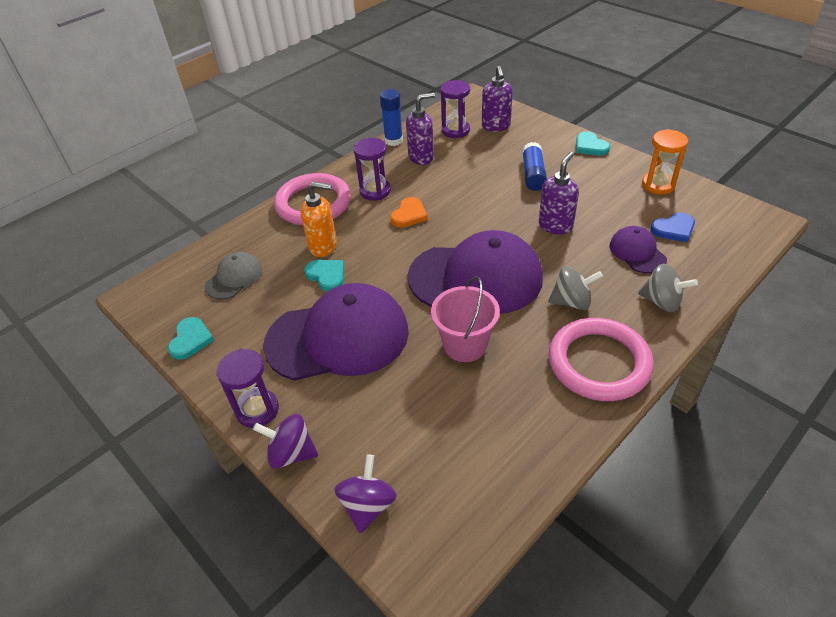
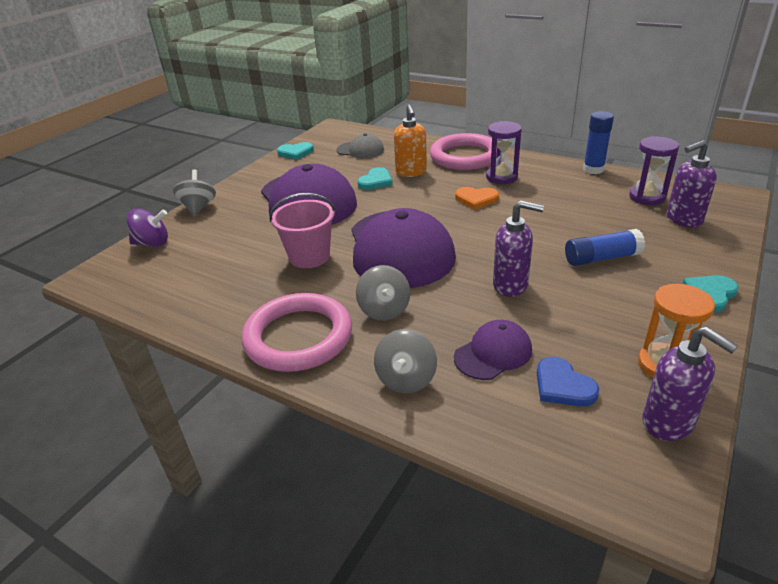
camera: 75 degrees right, 10 degrees down
purple hourglass [216,348,279,428] -> none
purple spinning top [253,414,318,469] -> grey spinning top [173,169,216,216]
purple soap dispenser [406,93,435,165] -> purple soap dispenser moved to [642,327,738,441]

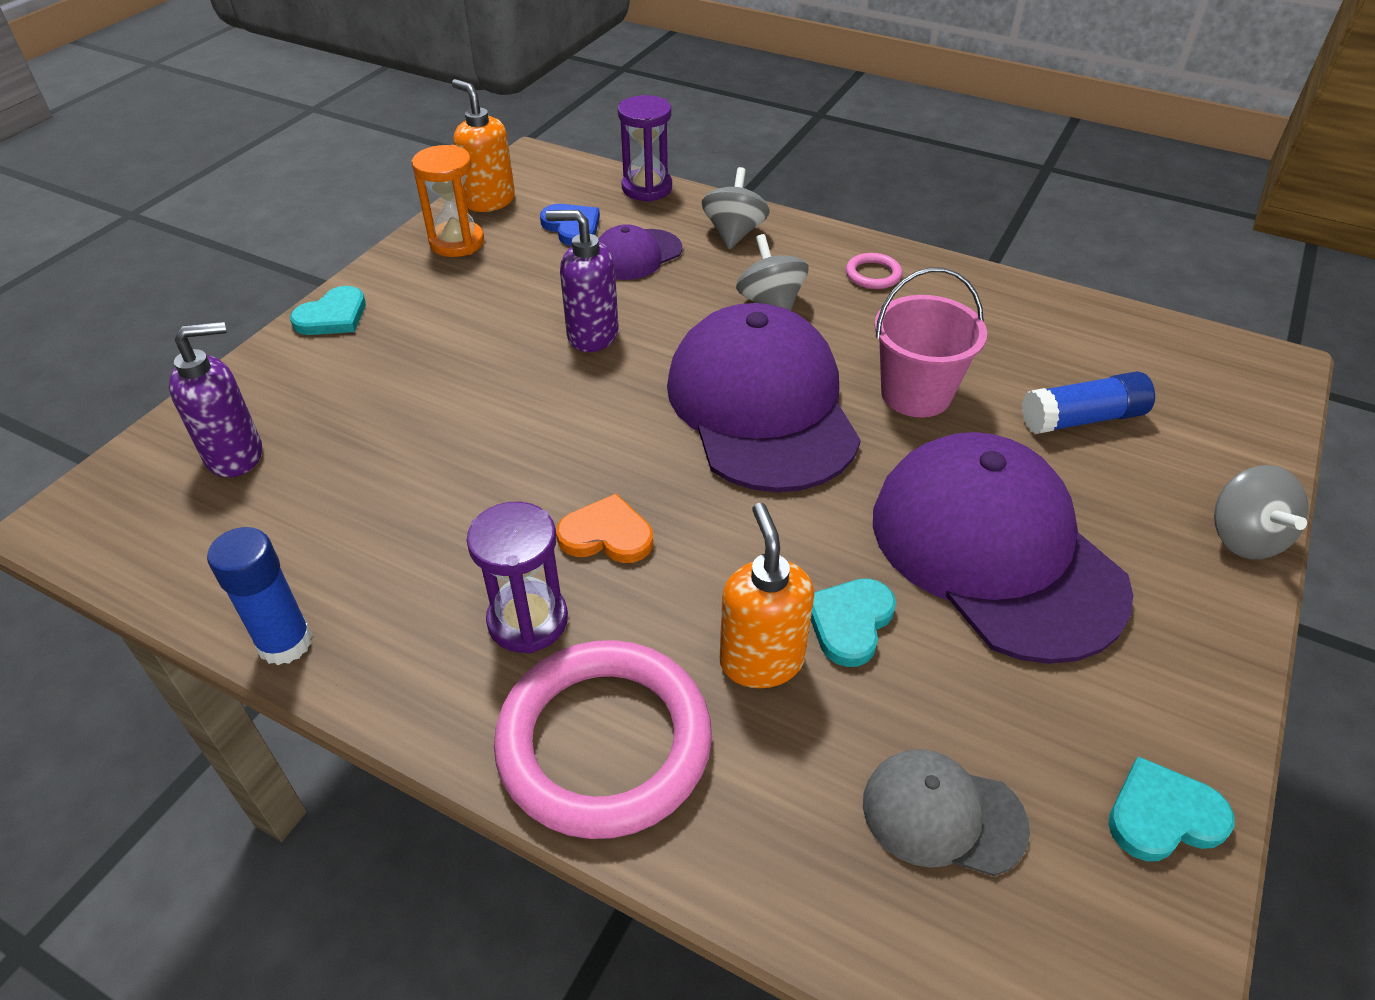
camera: 175 degrees right, 10 degrees up
purple spinning top [127,208,168,247] -> none
pink ring [242,293,352,372] -> pink ring [846,253,902,289], size x0.41
blue glue stick [565,229,645,266] -> blue glue stick moved to [1022,371,1155,434]
purple hourglass [629,136,679,205] -> purple hourglass moved to [618,95,672,202]
purple soap dispenser [642,327,738,441] -> orange soap dispenser [452,79,515,212]

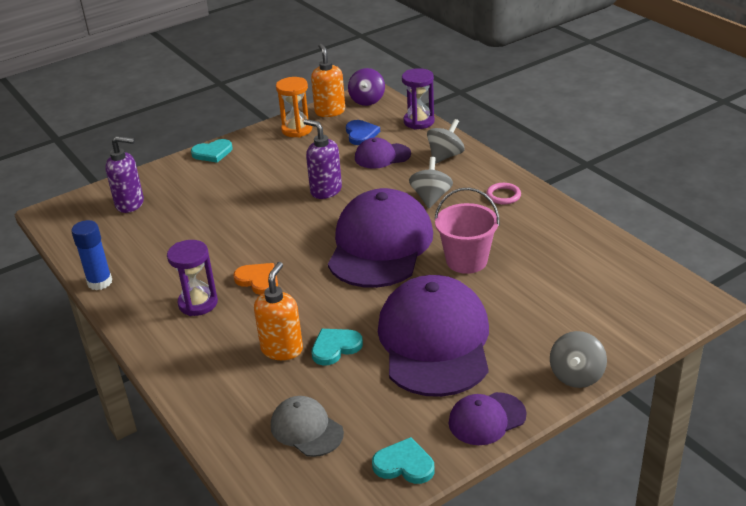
camera: 30 degrees right, 10 degrees down
pink ring [494,640,712,839] -> none
blue glue stick [1022,371,1155,434] -> none
none -> purple spinning top [348,68,385,106]
none -> purple cap [449,392,527,445]

